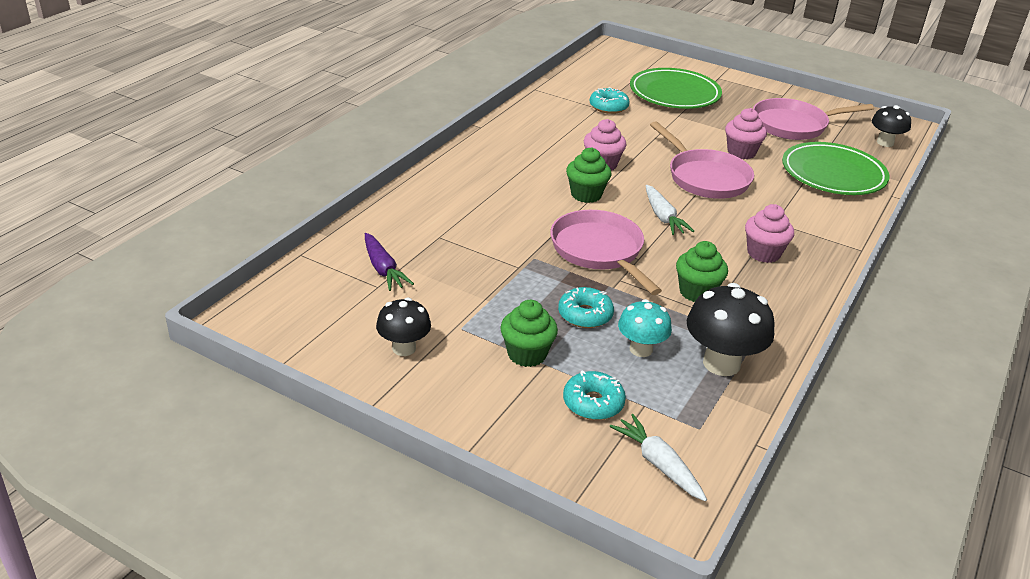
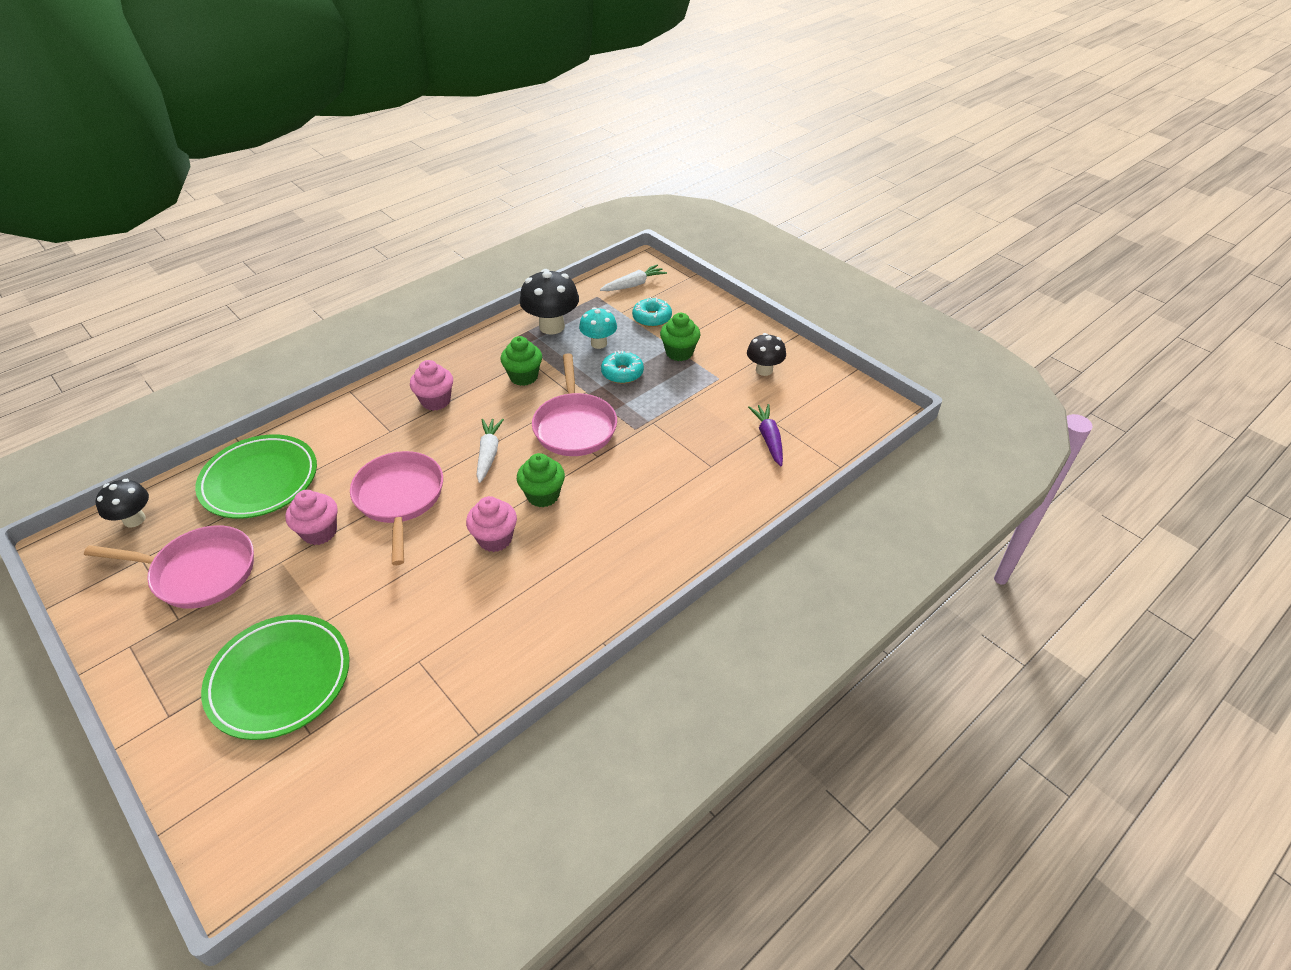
camera: 160 degrees left, 10 degrees up
turquoise donut [589,87,630,114] -> none
white carrot [610,414,707,501] -> white carrot turned 105 degrees counterclockwise [600,264,667,291]

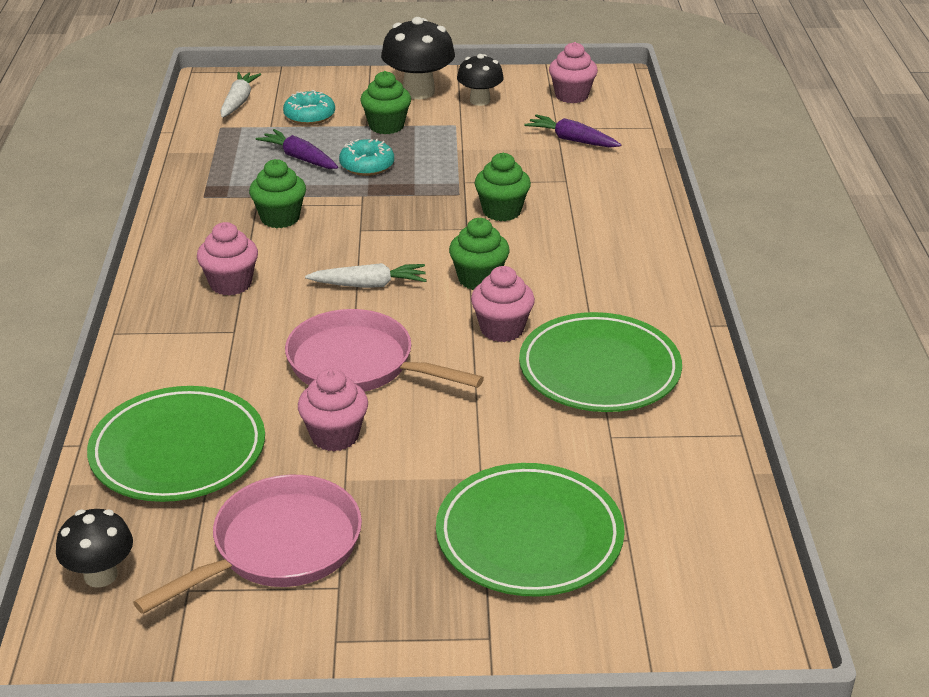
camera: 50 degrees left, 10 degrees down
white carrot [476,419,504,483] -> white carrot turned 135 degrees clockwise [305,263,427,288]
black mushroom [520,269,579,335] -> black mushroom moved to [381,17,455,99]
pink pan [532,353,617,456] -> none
turquoise mushroom [579,307,617,349] -> purple carrot [255,129,338,169]
none -> green cupcake [475,153,531,221]
none -> green plate [519,312,682,412]
none -> pink cupcake [549,42,598,103]

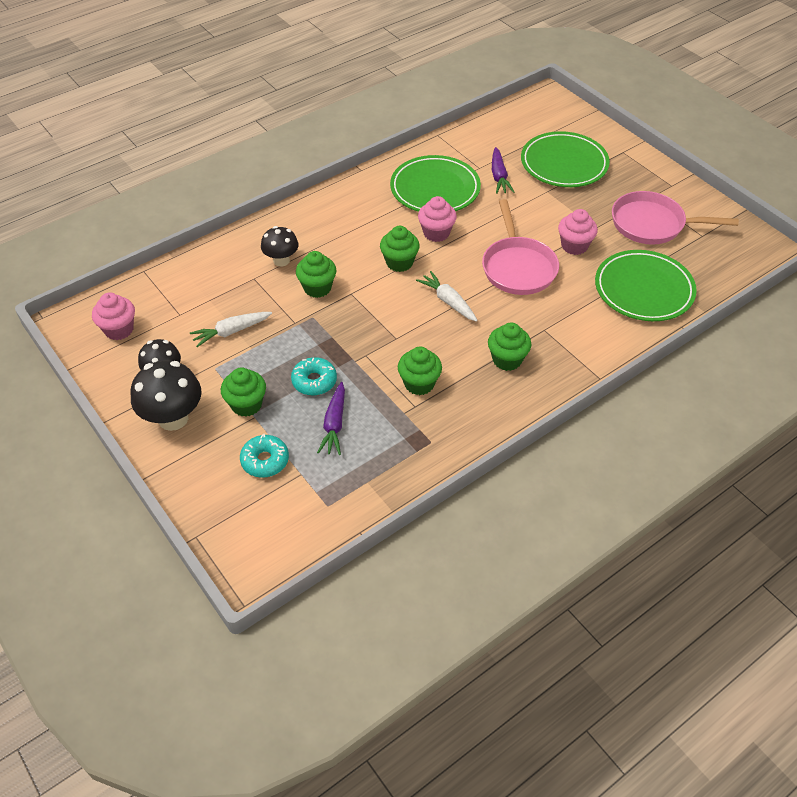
camera: 125 degrees left, 15 degrees up
black mushroom [56,509,133,588] -> black mushroom moved to [261,226,298,267]
pink cupcake [197,222,258,296] -> green cupcake [488,323,531,371]
white carrot [221,72,261,118] -> white carrot moved to [190,312,272,347]
purple carrot [524,114,621,147] -> purple carrot moved to [492,147,514,194]

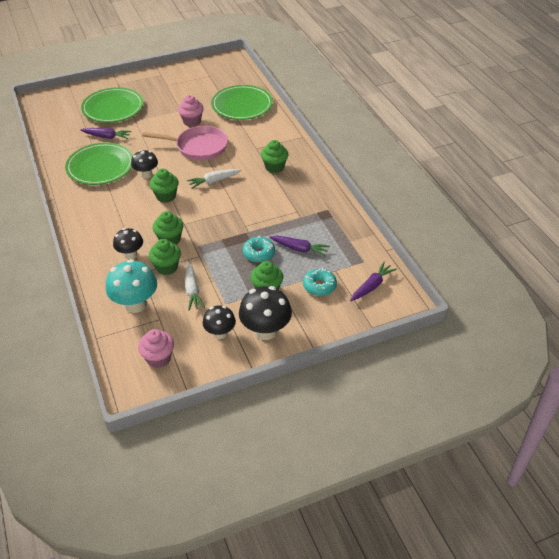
camera: 75 degrees left, 5 degrees down
green cupcake [398,346,442,395] -> green cupcake moved to [149,239,181,275]
pink cupcake [418,196,457,242] -> black mushroom [131,150,158,178]
pink pan [612,191,739,244] -> none
none -> turquoise mushroom [106,259,157,313]
none -> purple carrot [350,262,397,301]

